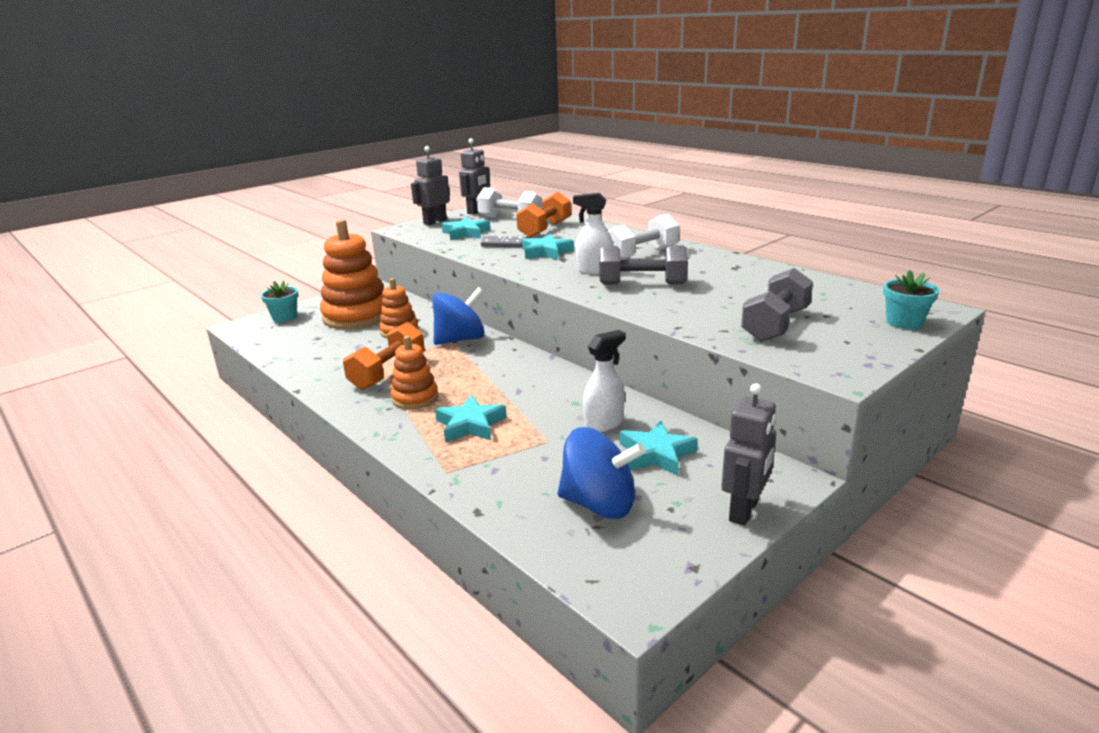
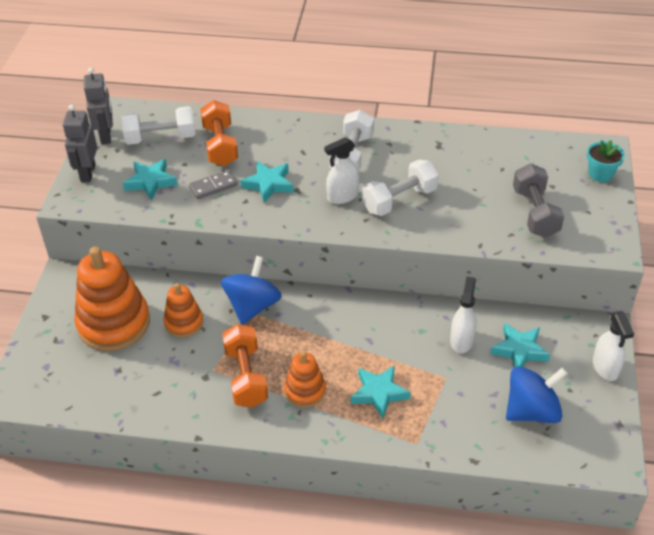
camera: 40 degrees left, 20 degrees up
turquoise flower pot [261,281,299,322] -> none
grey dumbbell [599,245,688,285] -> white dumbbell [362,160,439,216]
grey robot [721,383,776,526] -> white spray bottle [593,312,634,381]

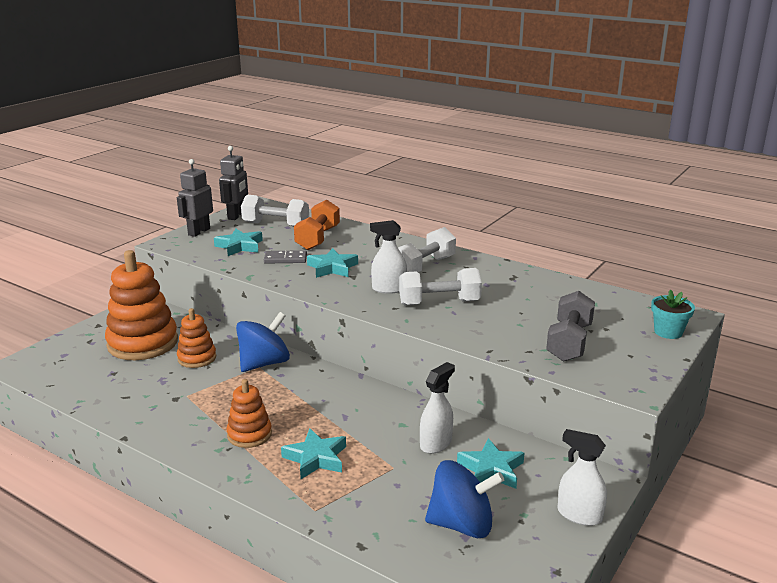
camera: 25 degrees right, 20 degrees down
orange dumbbell [222,324,268,408] -> none
white spray bottle [593,312,634,381] -> white spray bottle turned 105 degrees clockwise [557,429,607,526]

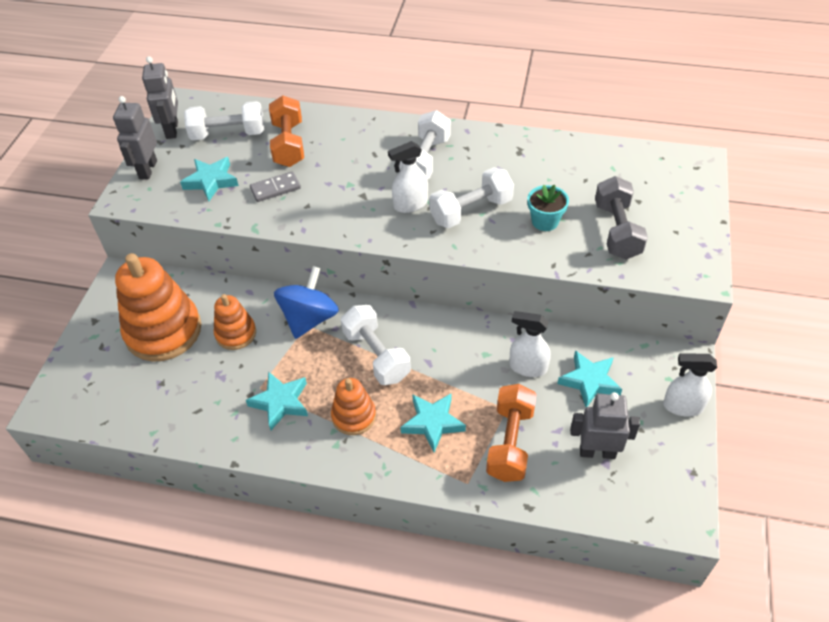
camera: 20 degrees left, 25 degrees up
turquoise star [307,248,358,278] -> turquoise star moved to [246,372,308,430]
white spray bottle [420,362,455,454] -> white spray bottle turned 90 degrees counterclockwise [509,311,551,377]
blue spinning top [425,460,504,538] -> grey robot [570,392,640,459]
turquoise flower pot [651,290,695,339] -> turquoise flower pot moved to [527,185,569,231]
none -> white dumbbell [341,305,411,385]
none -> orange dumbbell [486,384,537,482]

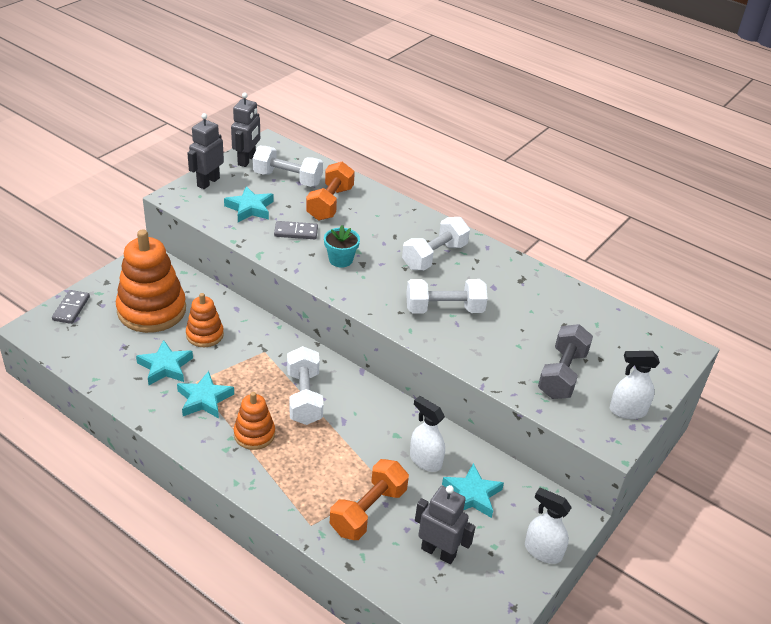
camera: 20 degrees right, 10 degrees down
blue spinning top [274,266,339,339] -> none
white spray bottle [388,141,428,213] -> white spray bottle moved to [610,351,660,419]
turquoise star [401,393,466,452] -> turquoise star moved to [136,340,193,385]
turquoise flower pot [527,185,569,231] -> turquoise flower pot moved to [324,225,360,268]
none -> grey domino [52,290,90,324]

